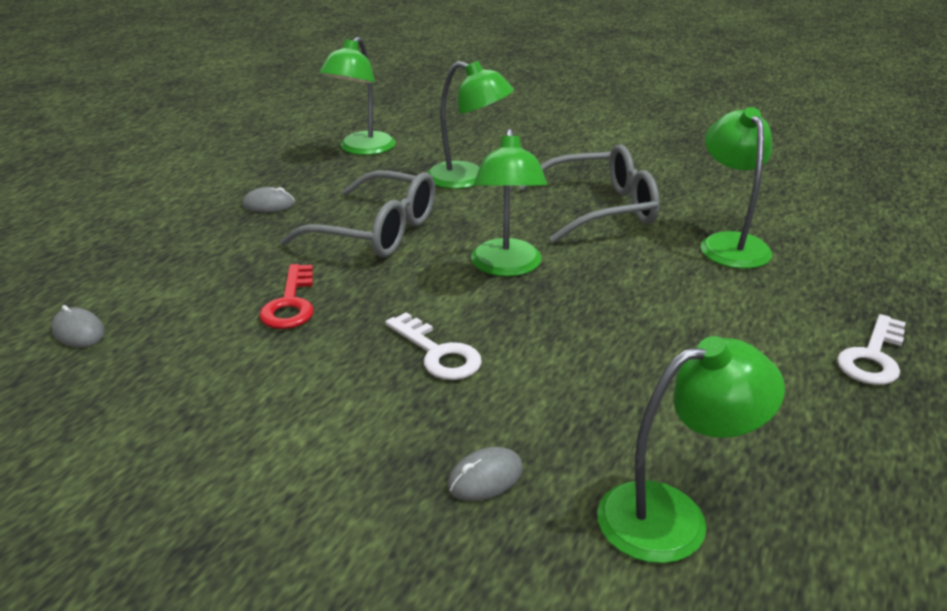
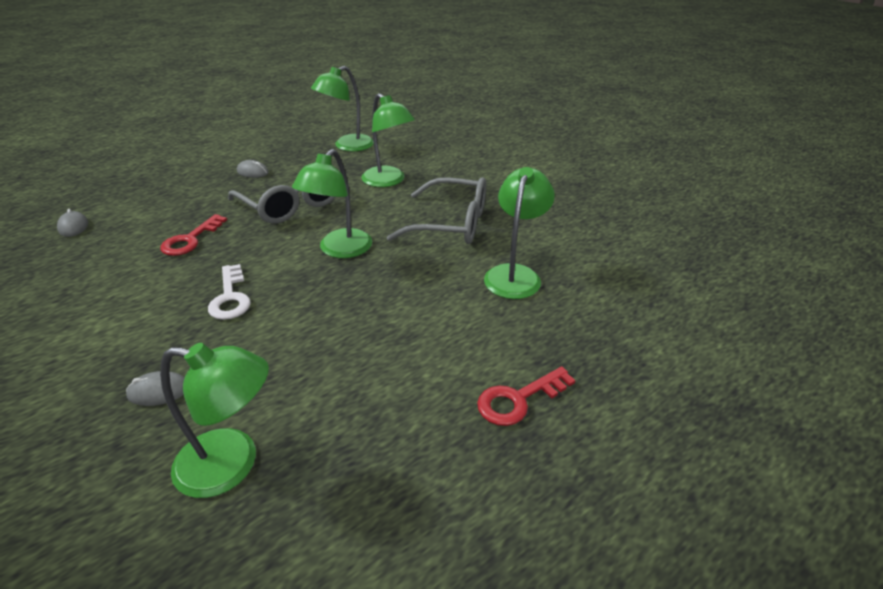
camera: 25 degrees right, 5 degrees up
white key [837,314,906,385] -> red key [477,366,575,426]

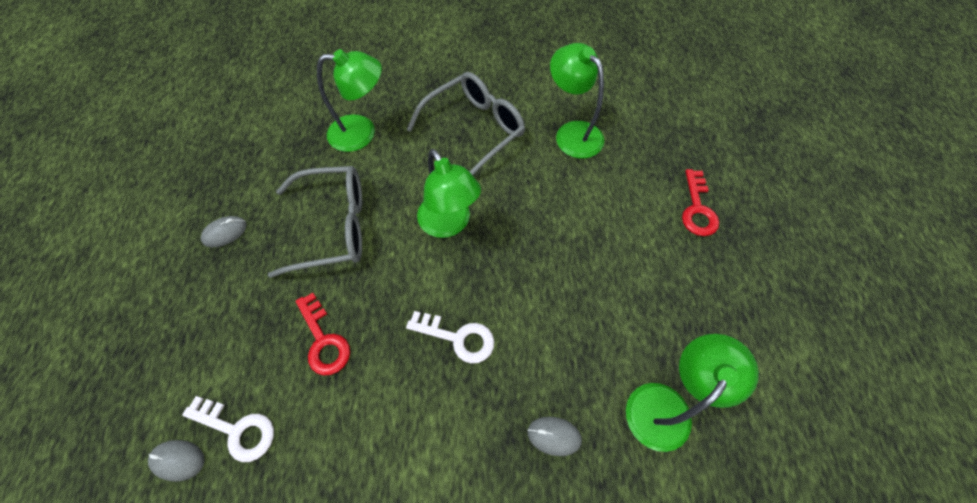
camera: 55 degrees left, 25 degrees up
grey mouse [126,371,185,406] -> grey mouse turned 75 degrees clockwise [528,417,582,456]
green lamp [311,66,374,151] -> none
none -> white key [182,396,274,462]

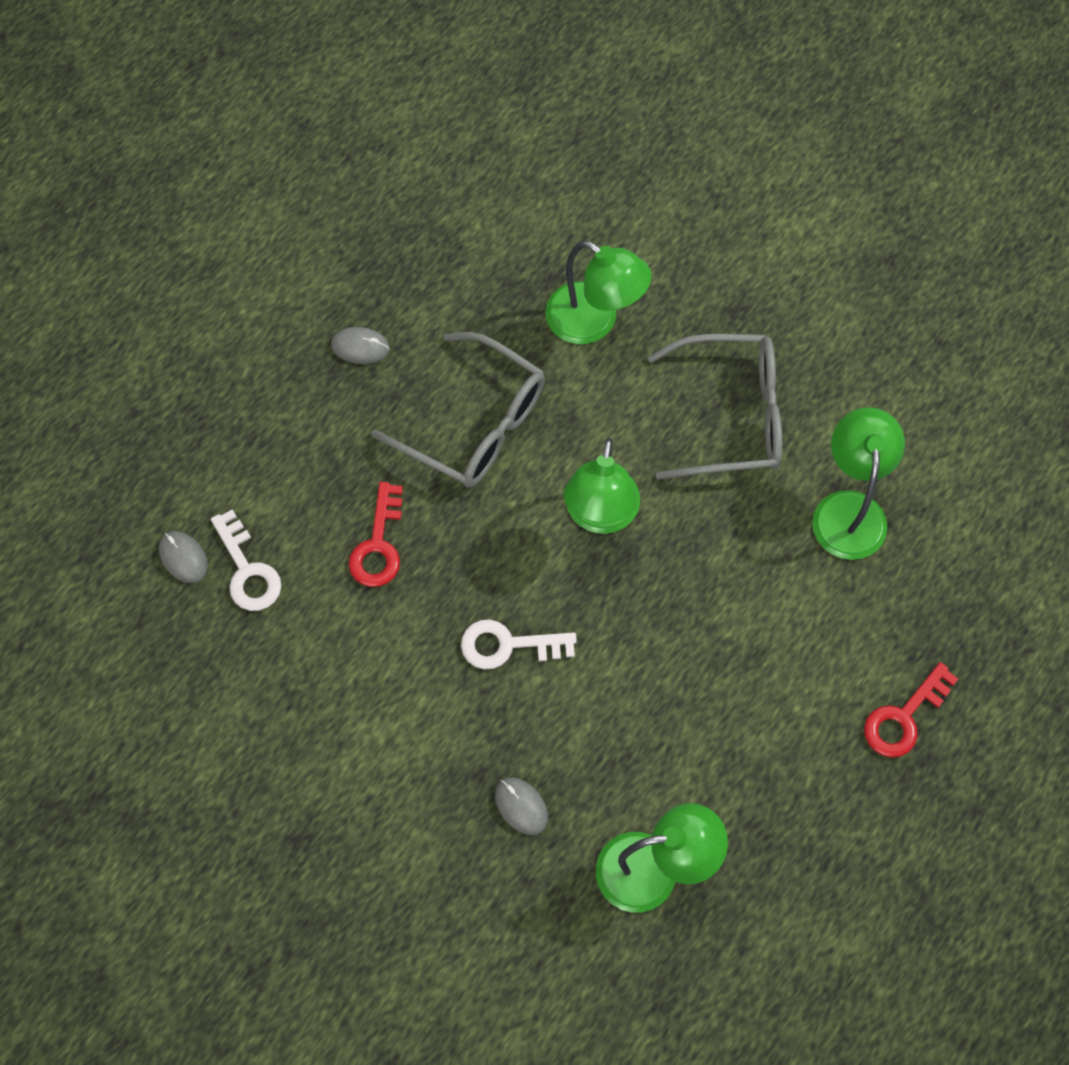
camera: 40 degrees right, 5 degrees up
white key [406,311,494,364] -> white key turned 120 degrees clockwise [461,620,577,670]

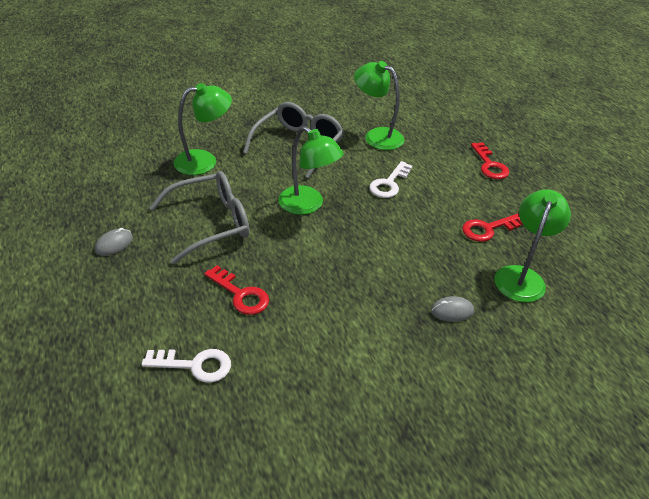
camera: 60 degrees left, 25 degrees down
grey mouse [159,531,208,583] -> none
white key [461,620,577,670] -> white key moved to [369,161,412,198]
none -> red key [462,214,523,242]

